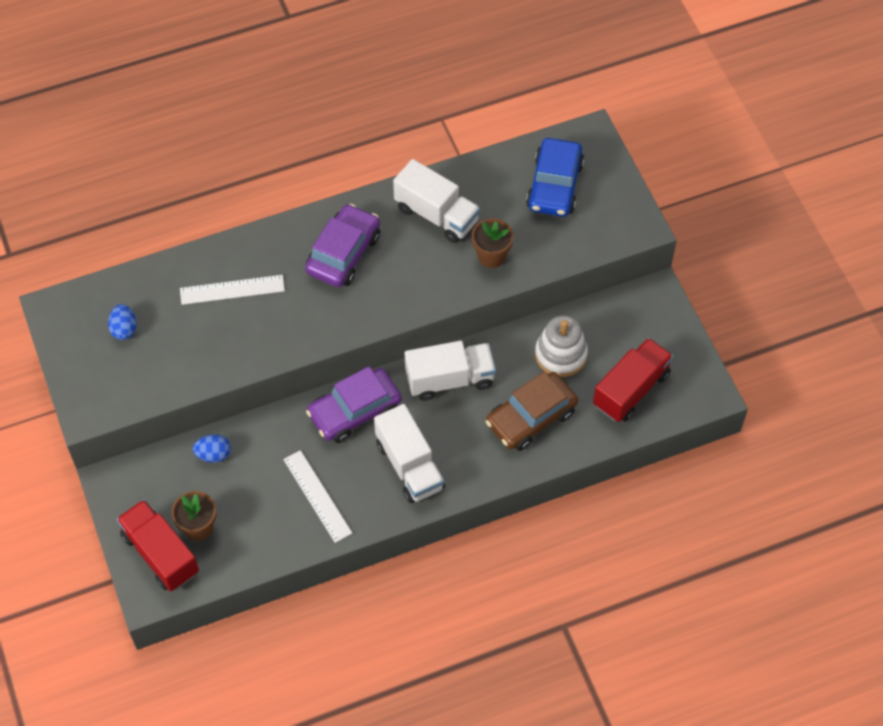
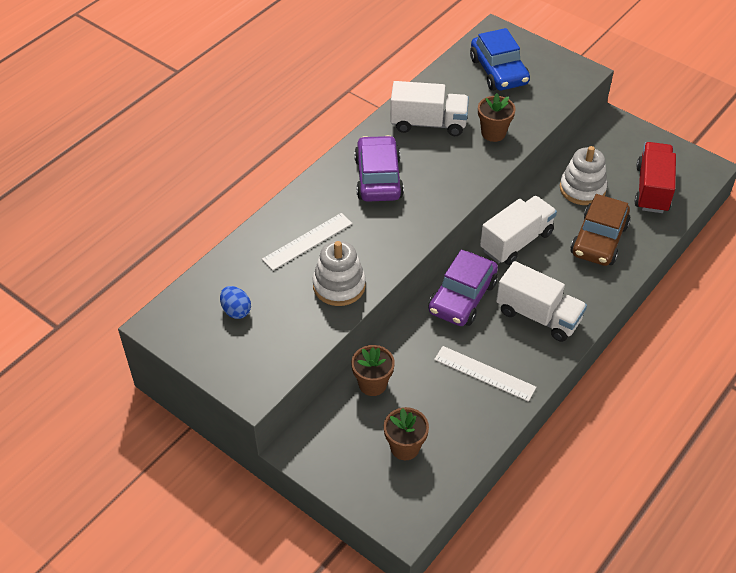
camera: 30 degrees left, 10 degrees down
red truck [116,500,199,592] -> none
blue egg [193,434,231,463] -> brown flower pot [351,345,395,396]
none -> white stacking toy [313,241,366,306]

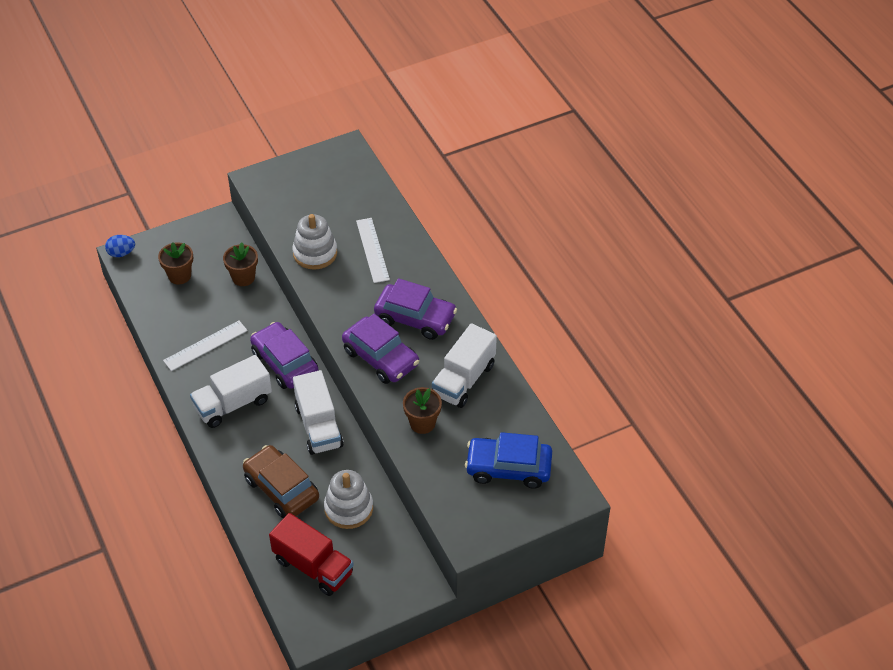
camera: 115 degrees right, 0 degrees up
blue egg [220,286,251,319] -> blue egg moved to [105,235,135,257]
none -> purple car [342,314,419,384]

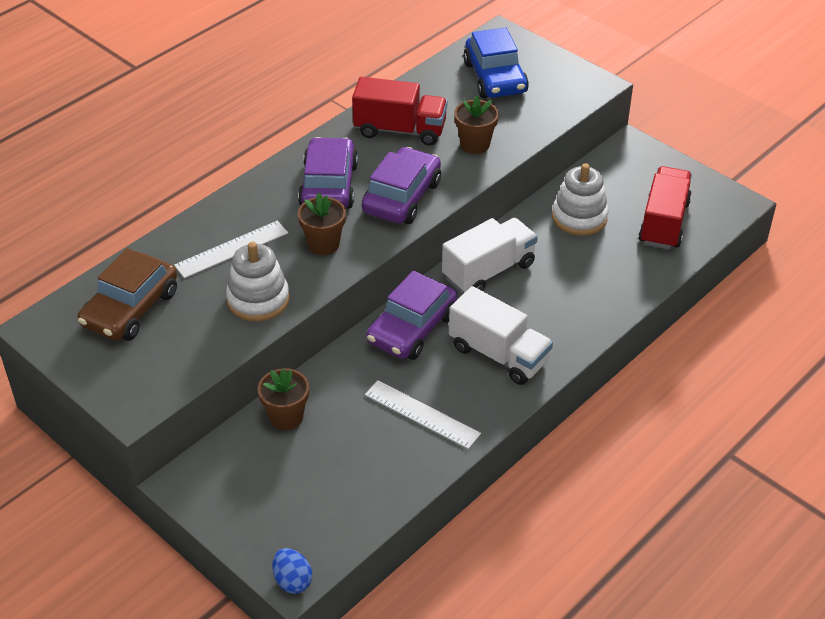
camera: 110 degrees left, 5 degrees down
brown flower pot [158,242,193,285] -> brown flower pot moved to [298,192,346,255]
brown car [243,445,319,518] -> brown car moved to [78,248,177,341]
white truck [432,323,497,408] -> red truck [352,77,448,146]

